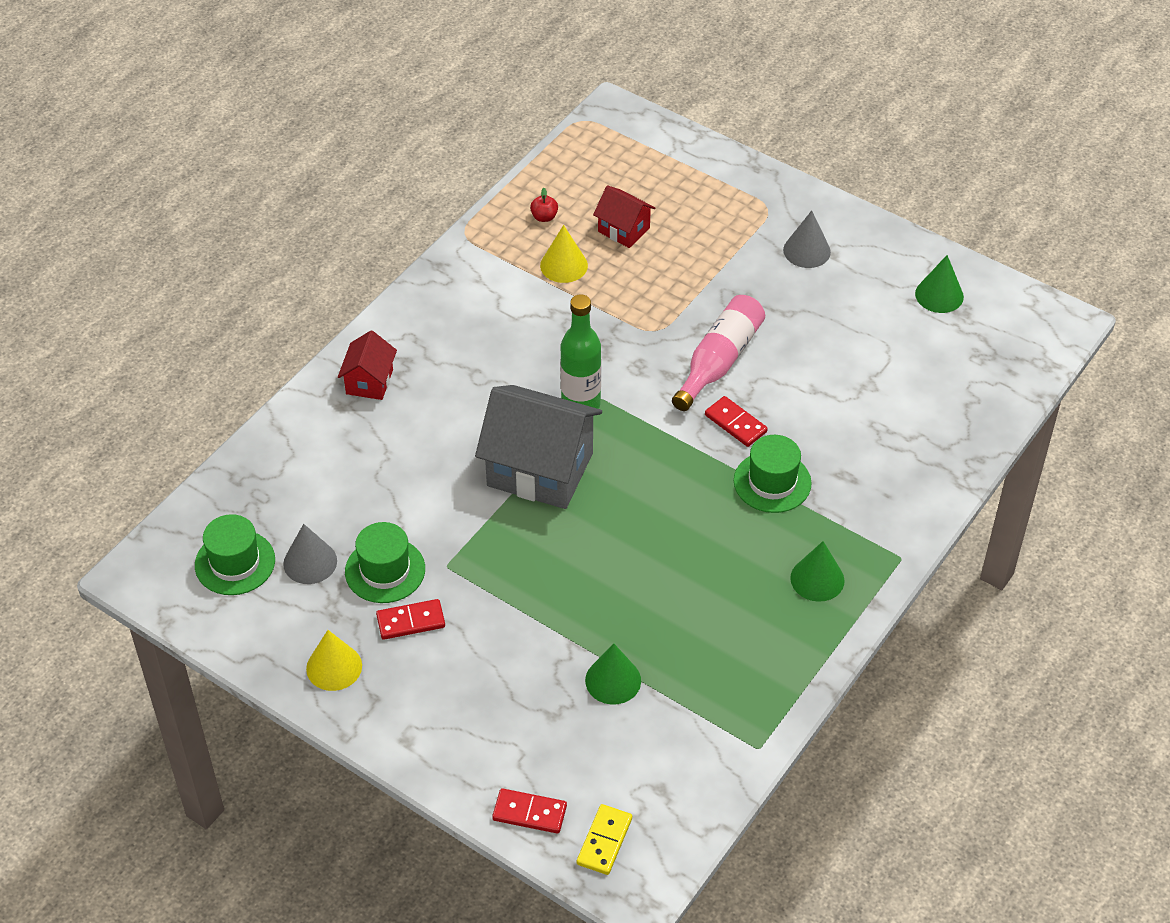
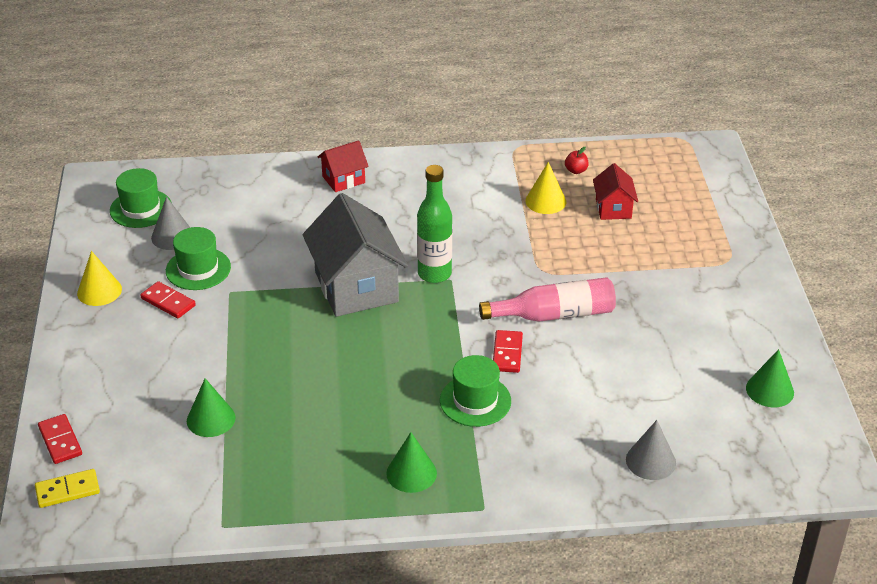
camera: 50 degrees right, 10 degrees down
grey cone [783,210,831,268] -> grey cone moved to [626,420,676,480]

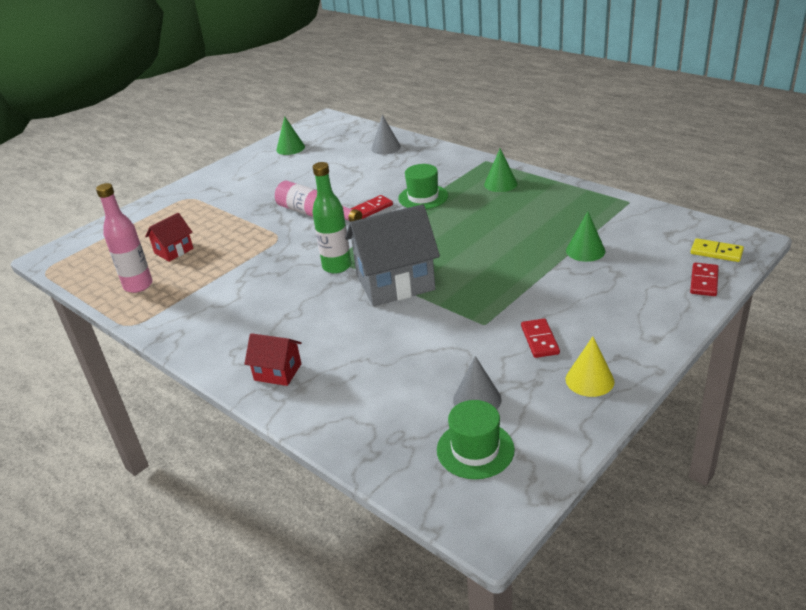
camera: 130 degrees left, 5 degrees down
green hat [166,227,231,290] -> none
grey house [303,193,408,317] -> grey house turned 45 degrees clockwise [345,204,440,306]
yellow cone [525,162,566,214] -> none
red apple [565,147,589,174] -> pink bottle [96,183,153,293]

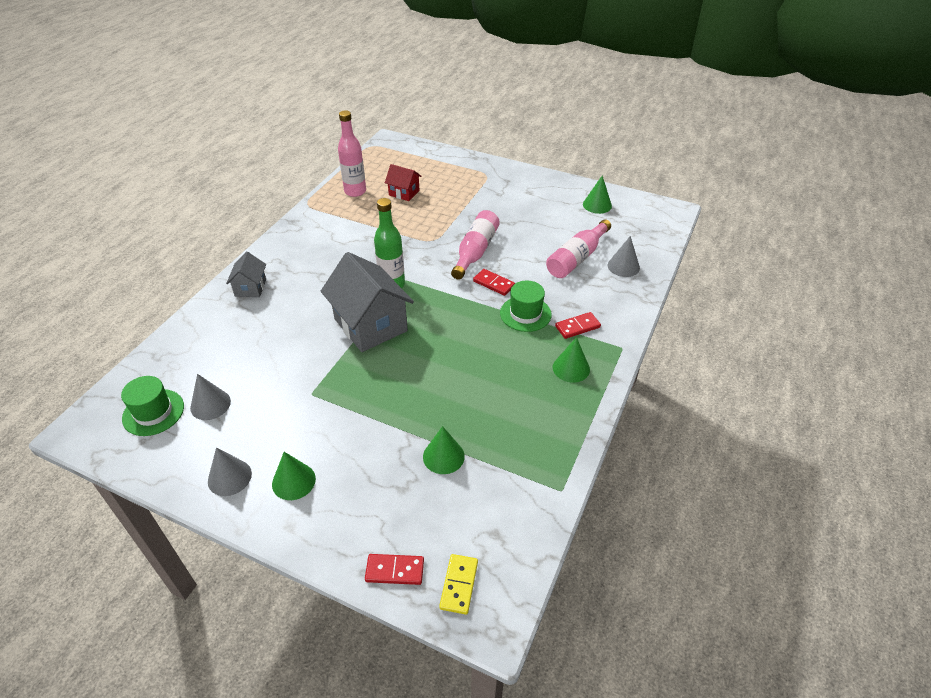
camera: 70 degrees right, 10 degrees up
red house [245,333,302,386] -> grey house [226,252,266,297]
red domino [521,318,560,358] -> red domino moved to [555,312,601,339]
yellow cone [566,336,615,397] -> grey cone [208,447,252,496]
none -> green cone [272,452,316,500]
none -> pink bottle [546,219,611,278]

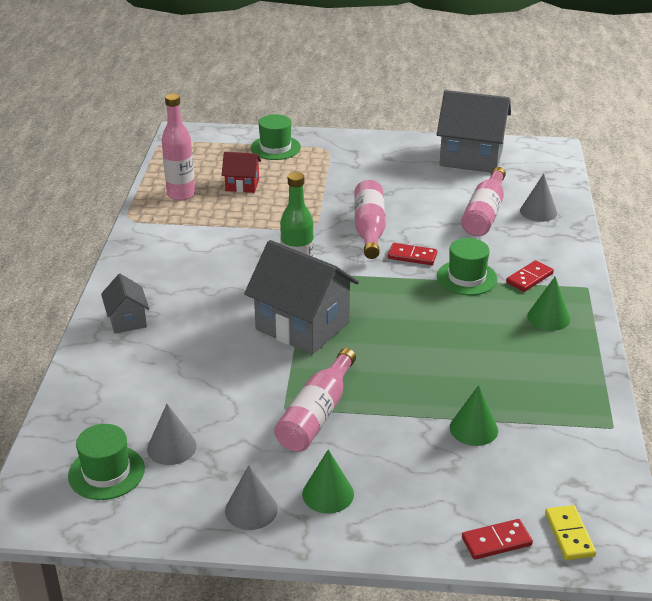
camera: 20 degrees left, 10 degrees down
green cone [583,175,612,214] -> grey house [437,90,511,172]
none -> green hat [250,114,301,160]
none -> pink bottle [274,348,356,452]

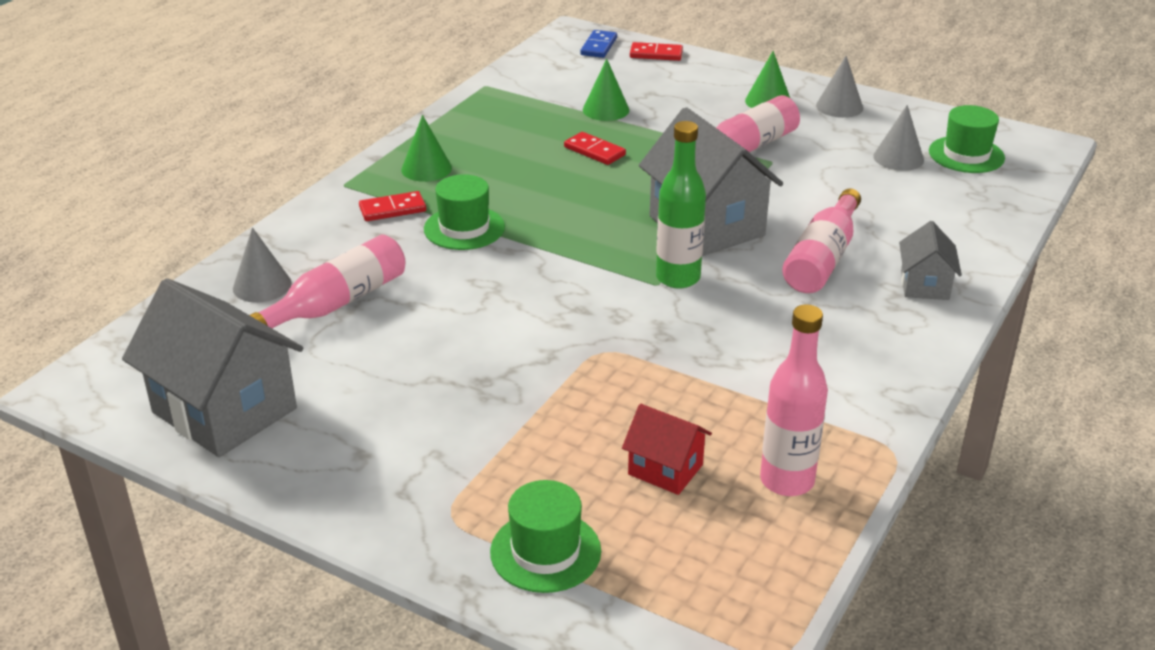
camera: 155 degrees left, 0 degrees up
pink bottle [354,180,386,259] -> pink bottle moved to [782,189,861,293]
red domino [388,243,437,265] -> red domino moved to [564,132,626,165]
yellow domino [545,505,596,560] -> blue domino [580,30,617,58]

